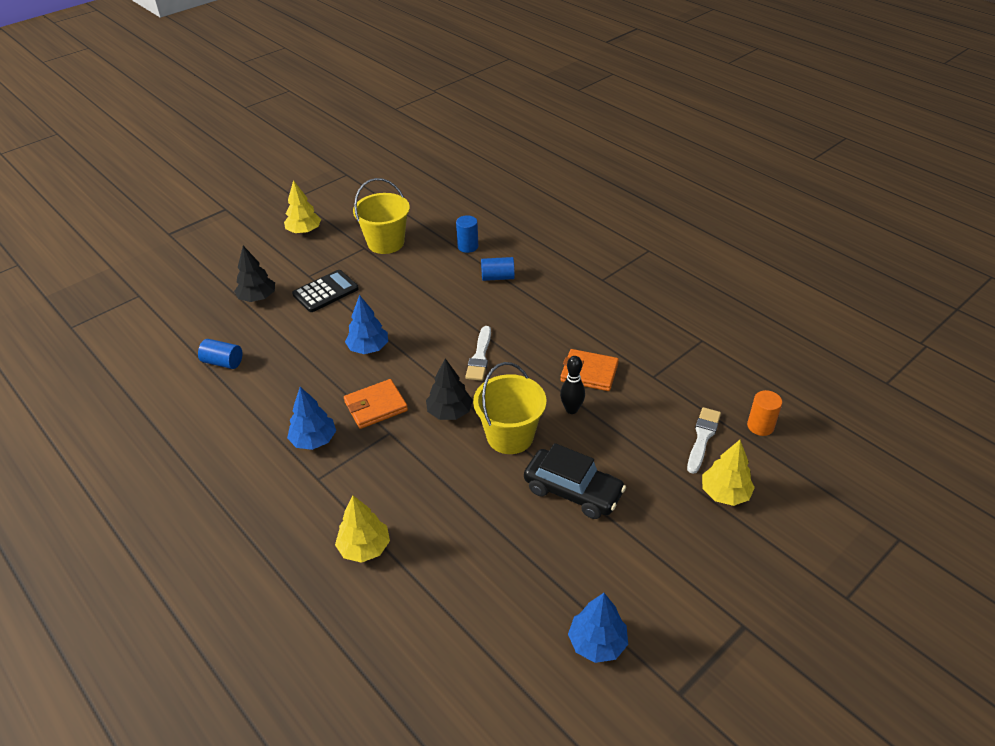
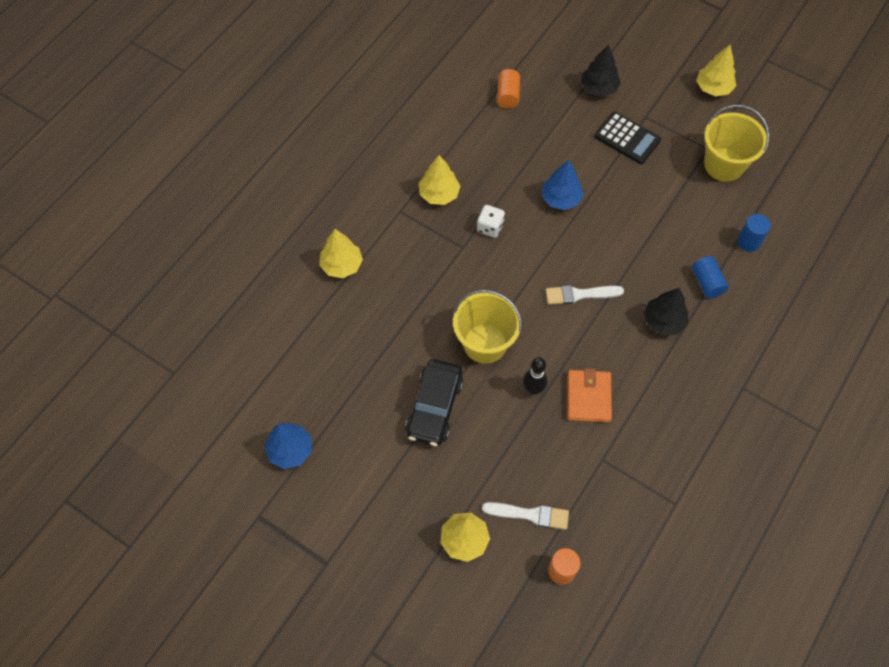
camera: 75 degrees right, 20 degrees up
blue cylinder [198,339,242,369] -> orange cylinder [497,69,520,108]
blue tree [287,387,336,450] -> yellow tree [419,155,460,205]
orange wallet [344,379,408,429] -> white dice [477,205,505,238]
black tree [426,358,473,420] -> black tree moved to [644,288,688,335]

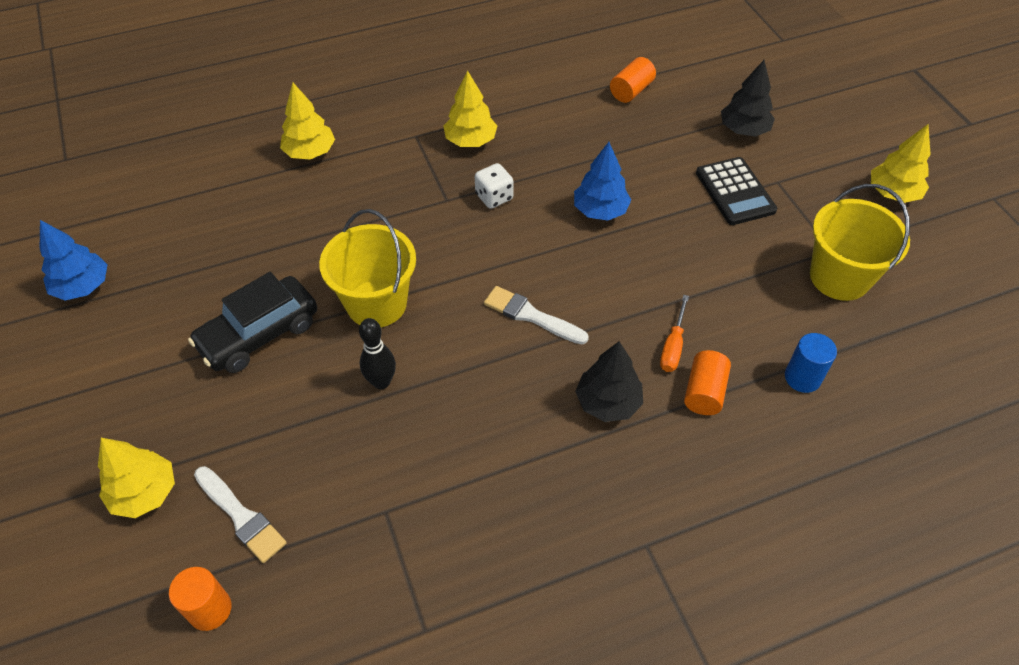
camera: 35 degrees right, 10 degrees down
orange wallet [567,368,612,422] -> none
blue cylinder [692,256,729,298] -> orange cylinder [684,350,731,415]
none -> orange screwdriver [660,295,689,372]

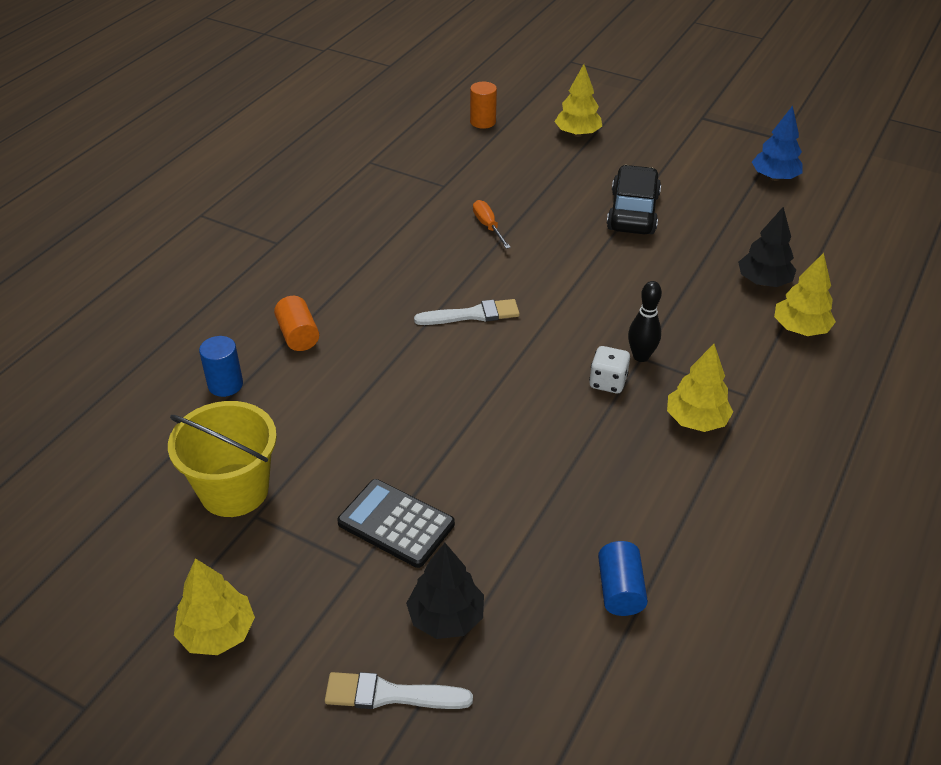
camera: 140 degrees right, 10 degrees down
white brush [194,466,287,563] -> white brush moved to [325,672,473,709]
yellow bucket [319,209,416,327] -> none
black bowling pin [359,318,396,389] -> black bowling pin moved to [628,281,662,362]
blue tree [574,142,631,221] -> none
black tree [575,341,643,422] -> black tree moved to [738,207,796,287]
orange cylinder [610,57,656,103] -> blue cylinder [598,541,648,616]
orange screwdriver [660,295,689,372] -> orange screwdriver moved to [473,200,511,249]

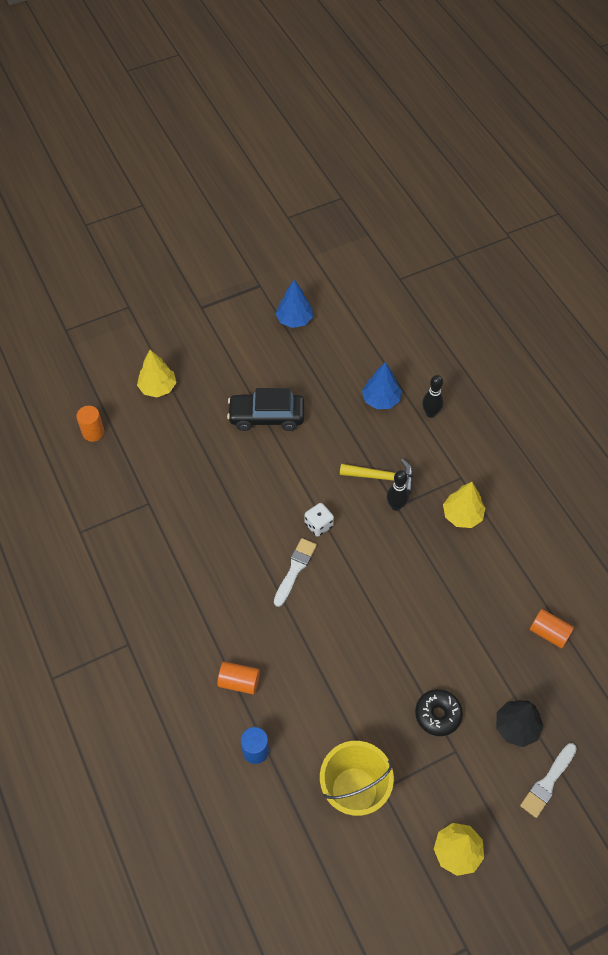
camera: 55 degrees left, 15 degrees up
black calculator [337,479,455,568] -> black donut [415,689,463,736]
orange screwdriver [473,200,511,249] -> none
white dice [589,346,630,393] -> white dice moved to [305,503,334,537]
blue cylinder [598,541,648,616] -> orange cylinder [530,609,574,649]
black car [607,165,661,234] -> black car turned 45 degrees counterclockwise [227,388,304,431]
black tree [738,207,796,287] -> blue tree [362,362,401,409]
yellow tree [774,253,836,336] -> black bowling pin [422,375,444,418]
none -> yellow hammer [340,459,413,494]

